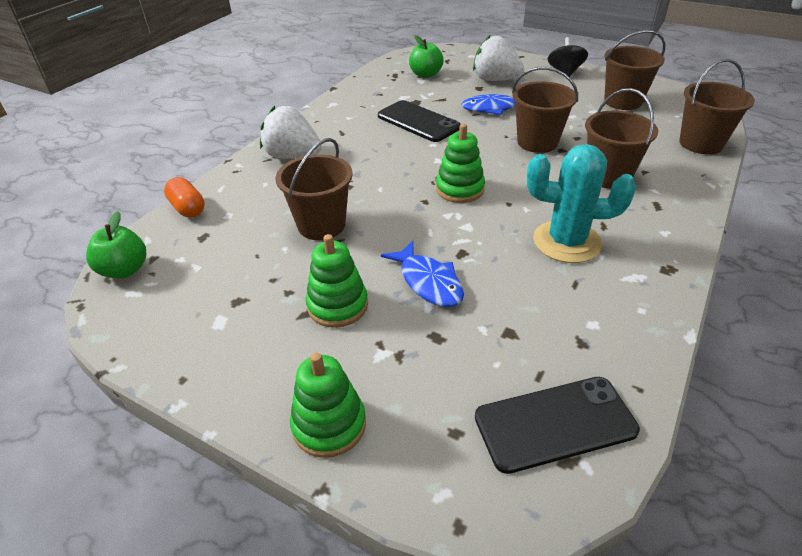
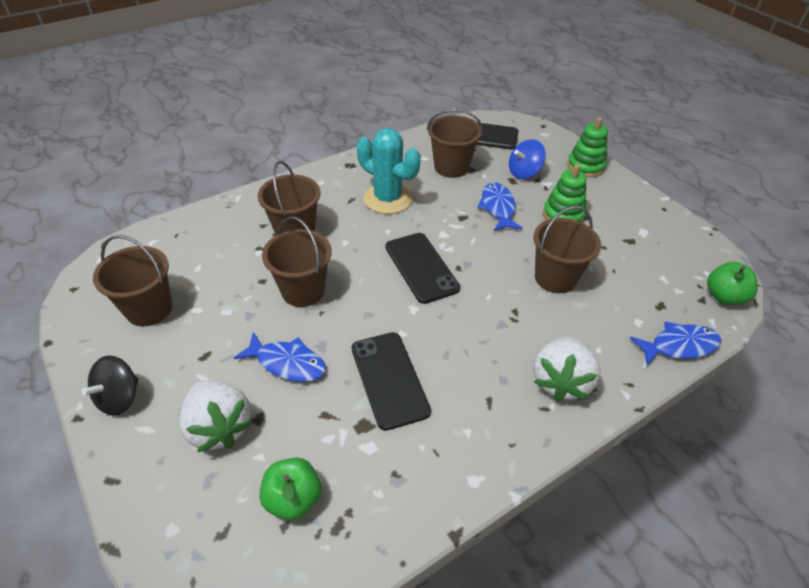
camera: 155 degrees left, 5 degrees up
orange capsule [164,177,205,217] -> blue fish [630,322,722,366]
white strawberry [260,106,322,159] -> white strawberry turned 60 degrees clockwise [533,336,600,402]
green stacking toy [436,124,485,203] -> black phone [385,233,460,304]
brown bucket [679,59,755,154] -> brown bucket moved to [427,109,483,178]
none -> blue spinning top [509,139,546,179]

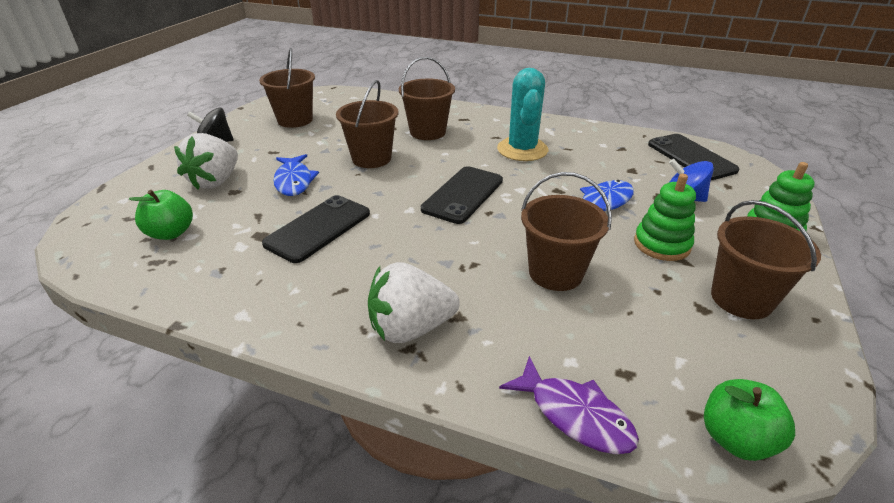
camera: 55 degrees right, 10 degrees down
brown bucket [427,109,483,178] -> brown bucket moved to [711,200,821,319]
blue fish [630,322,722,366] -> purple fish [499,356,639,454]

